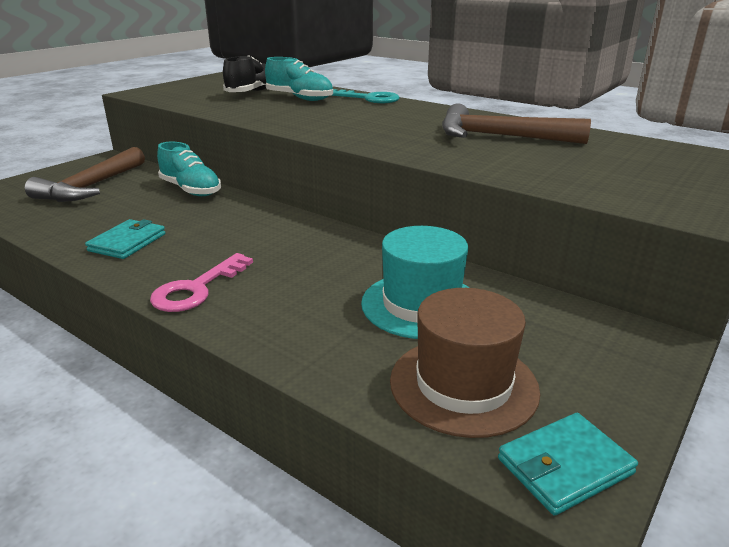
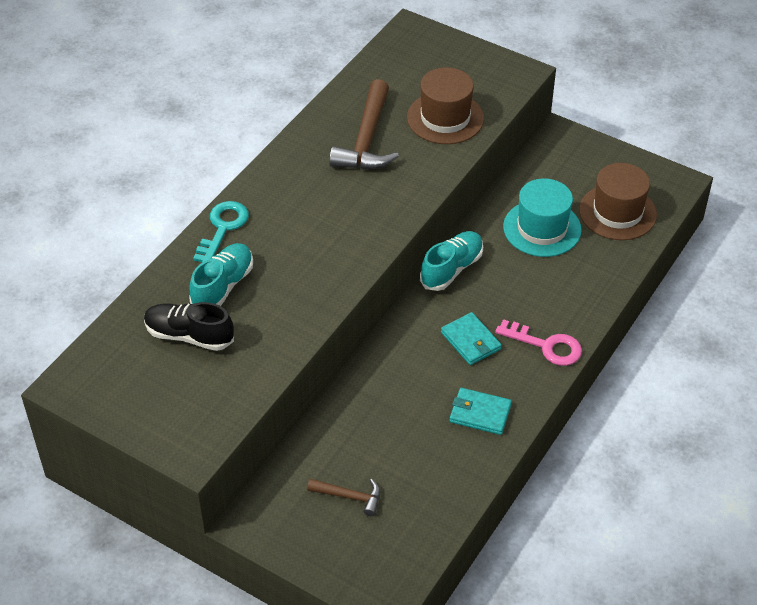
camera: 95 degrees left, 20 degrees up
brown hammer [25,147,145,202] -> brown hammer [307,479,380,516], size x0.52
turquoise shoe [157,141,221,196] -> turquoise shoe moved to [420,231,483,291]
turquoise wallet [498,413,638,516] -> turquoise wallet moved to [441,312,502,365]
none -> brown hat [407,67,484,144]

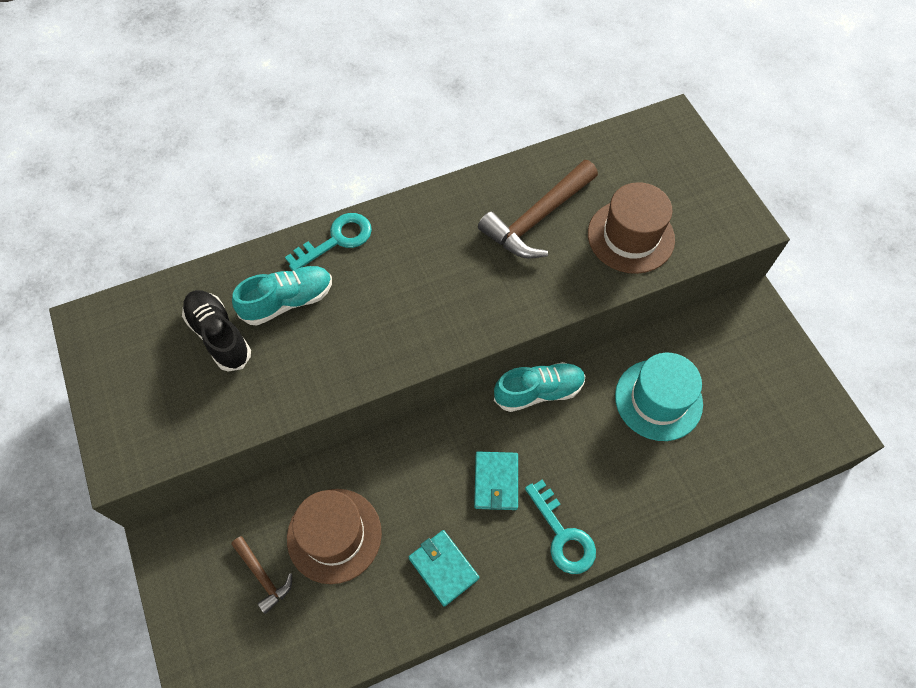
camera: 35 degrees right, 15 degrees up
pink key [495,319,582,366] -> turquoise key [525,480,596,574]
brown hat [579,163,657,240] -> brown hat moved to [287,489,382,584]

